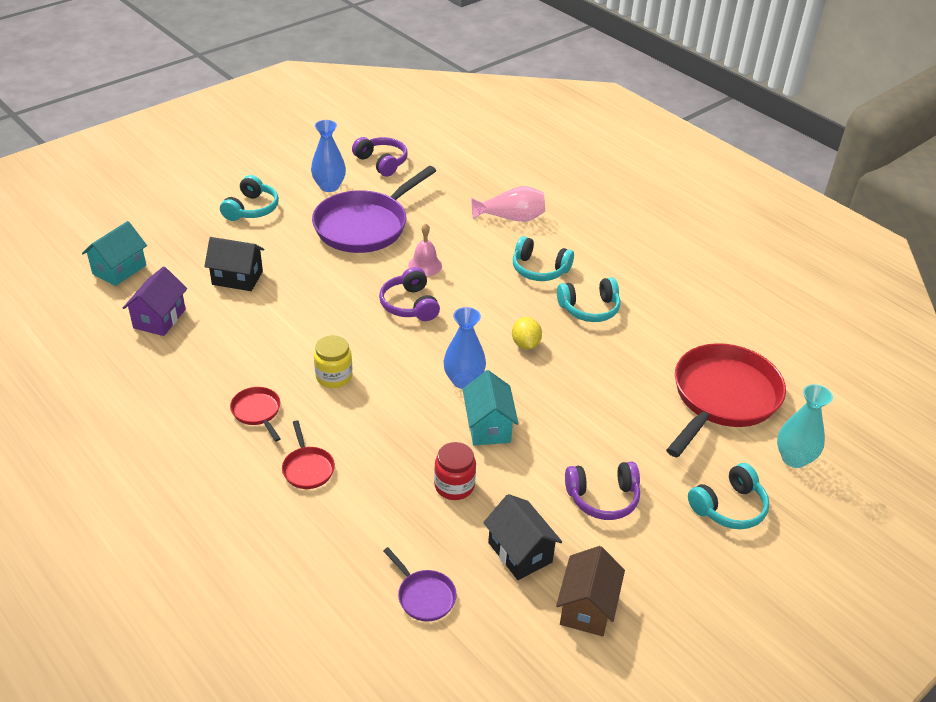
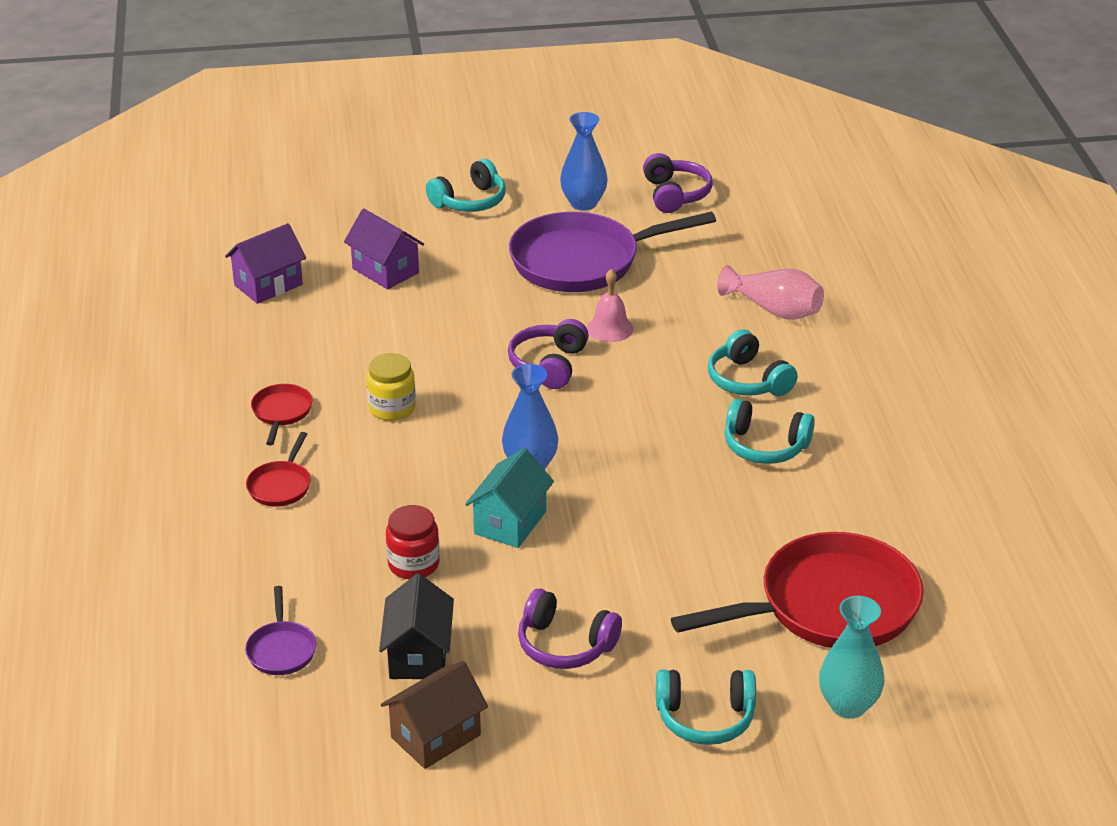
camera: 35 degrees right, 5 degrees down
turquoise house [82,221,147,286] -> none
black house [204,237,264,291] -> purple house [344,209,424,290]
yellow lemon [512,317,542,350] -> none

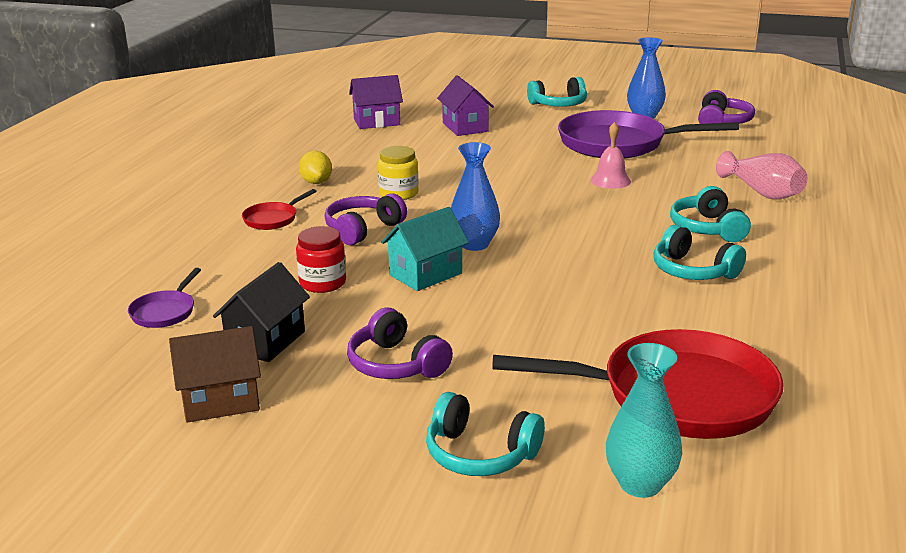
camera: 25 degrees right, 10 degrees down
red pan [251,384,313,445] -> yellow lemon [299,151,332,184]
purple headphones [508,319,589,389] -> purple headphones moved to [324,193,407,245]

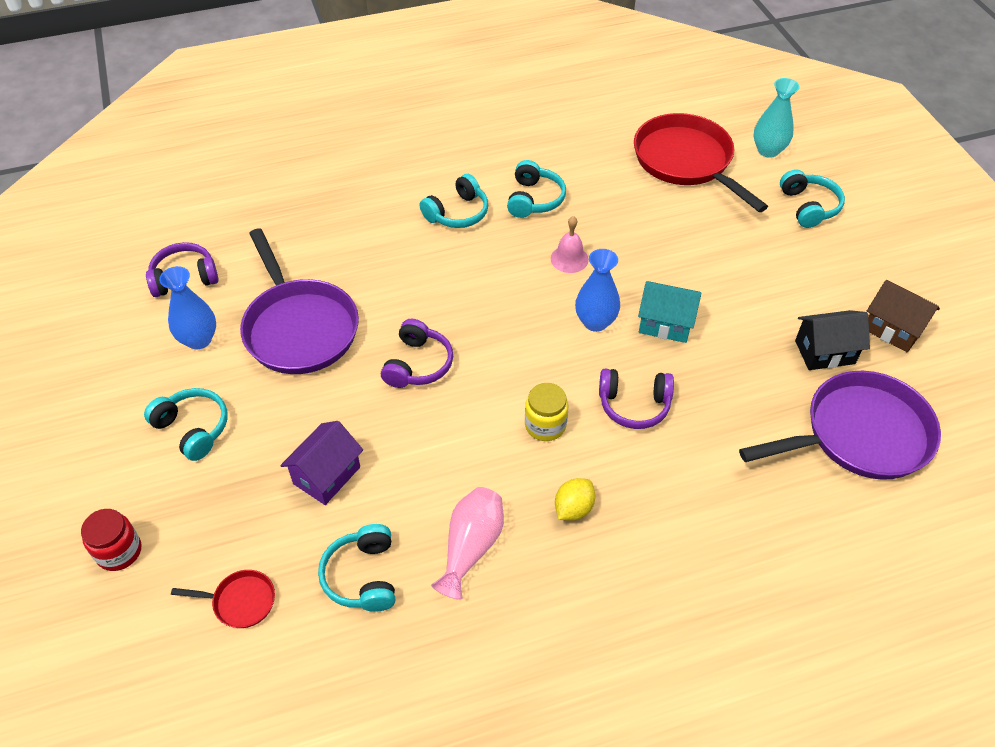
camera: 125 degrees left, 25 degrees up
purple pan [128,268,201,328] -> purple pan [739,371,941,480], size x2.30
red pan [242,189,317,230] -> red pan moved to [171,570,275,628]
red jar [296,226,346,293] -> red jar moved to [81,509,141,571]
purple headphones [347,308,453,379] -> purple headphones moved to [381,319,453,388]
purple house [349,75,403,129] -> turquoise headphones [318,524,395,612]
pink bell [591,122,631,189] -> pink bell moved to [551,216,589,273]
pink vase [716,151,807,200] -> pink vase moved to [431,487,504,599]

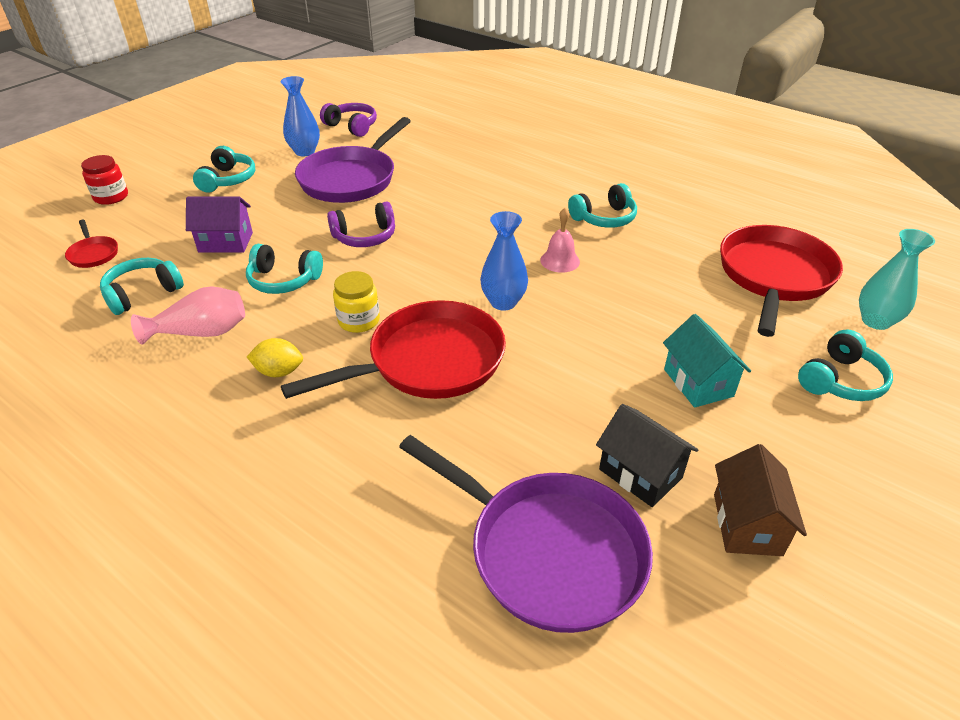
camera: 55 degrees right, 10 degrees down
turquoise headphones [420,174,488,228] -> turquoise headphones moved to [246,244,323,294]
purple headphones [599,369,674,429] -> red pan [281,300,506,399]
turquoise house [638,281,702,343] -> turquoise house moved to [663,314,751,408]

